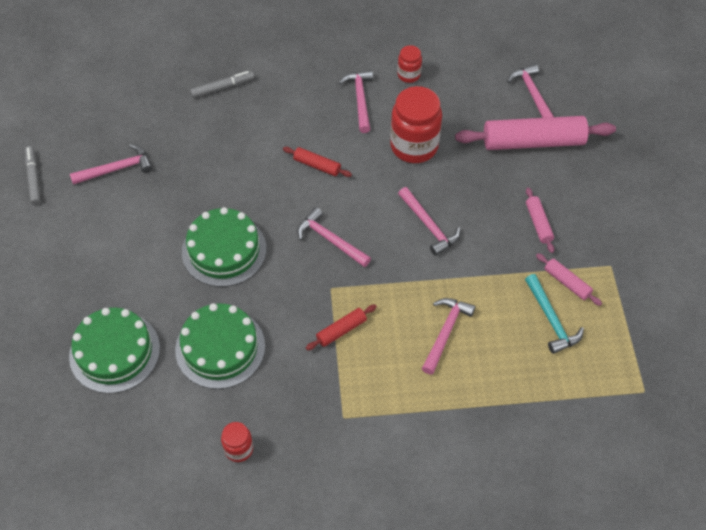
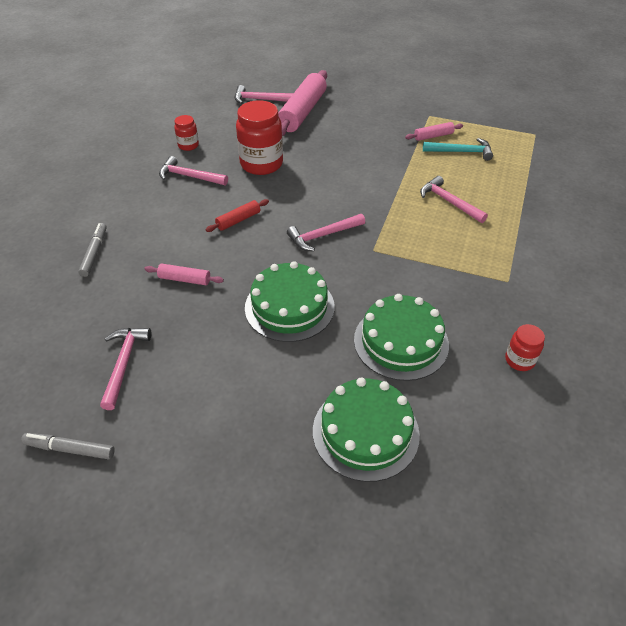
camera: 65 degrees left, 10 degrees down
red rolling pin [306,304,377,350] -> none
pink hammer [398,187,460,256] -> none
pink rolling pin [526,187,554,253] -> pink rolling pin moved to [144,264,224,285]

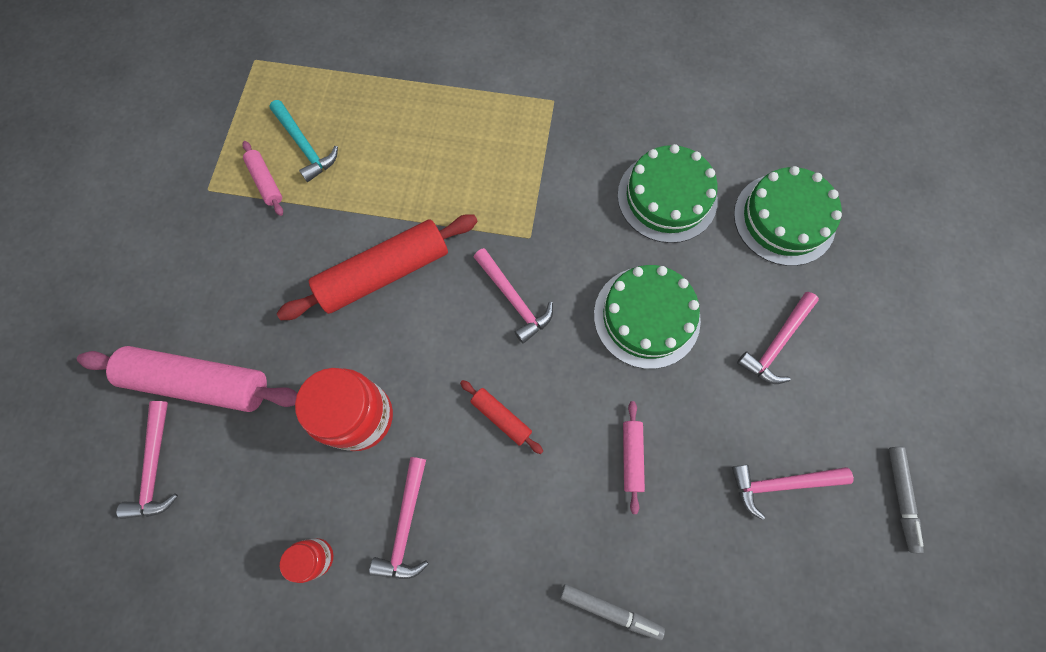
camera: 100 degrees left, 25 degrees up
grey marker [78,223,107,277] -> grey marker turned 150 degrees counterclockwise [560,584,665,641]
pink hammer [420,176,488,223] -> pink hammer moved to [737,292,819,384]
turquoise hammer [423,138,493,161] -> turquoise hammer turned 150 degrees clockwise [269,100,338,182]
red jar [505,324,545,371] -> none
none -> red rolling pin [277,214,478,320]

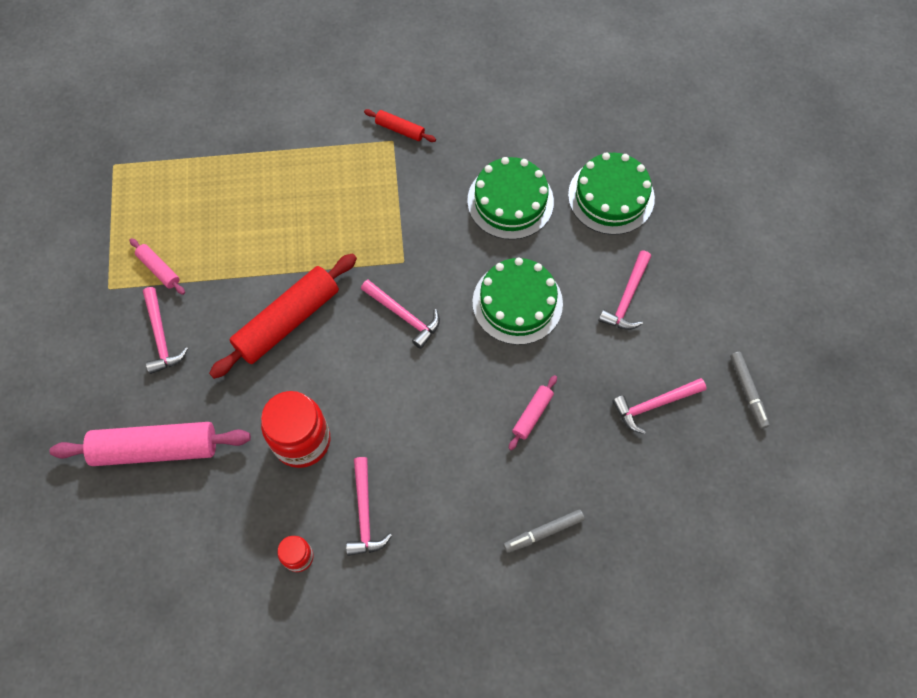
camera: 15 degrees left, 5 degrees down
pink hammer [116,401,178,519] -> pink hammer moved to [143,287,188,374]
turquoise hammer [269,100,338,182] -> none
red rolling pin [460,380,543,454] -> red rolling pin moved to [364,109,436,142]
grey marker [560,584,665,641] -> grey marker turned 150 degrees clockwise [504,509,585,553]
pink rolling pin [623,401,645,514] -> pink rolling pin turned 45 degrees clockwise [509,375,557,450]

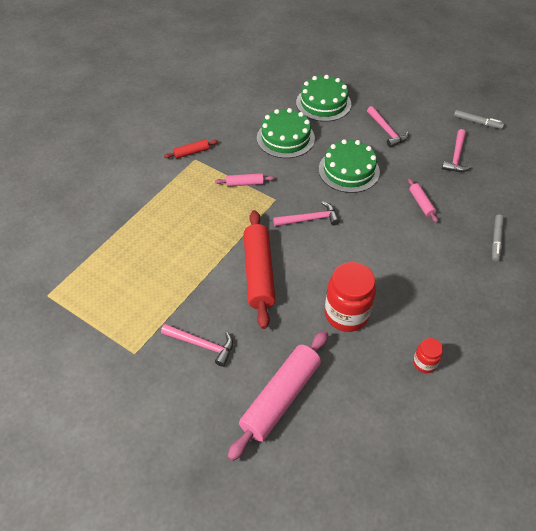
camera: 50 degrees left, 15 degrees down
pink rolling pin [130,238,185,295] -> pink rolling pin moved to [215,173,274,186]
pink hammer [346,457,392,556] -> none

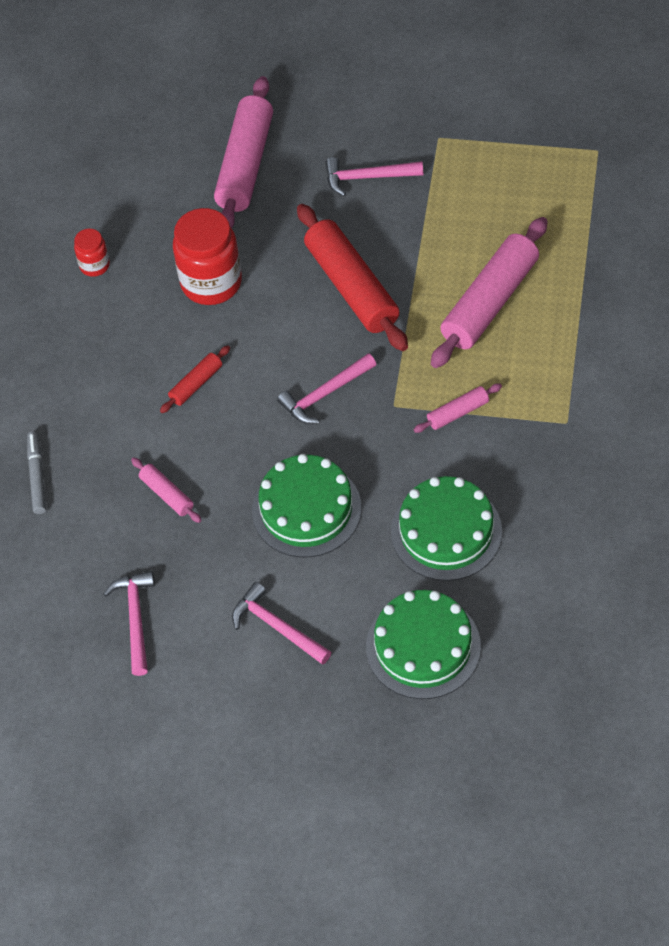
camera: 160 degrees right, 5 degrees up
red rolling pin [164,139,218,159] -> red rolling pin moved to [160,346,230,413]
grey marker [454,110,504,129] -> none
none -> pink rolling pin [431,217,548,368]

